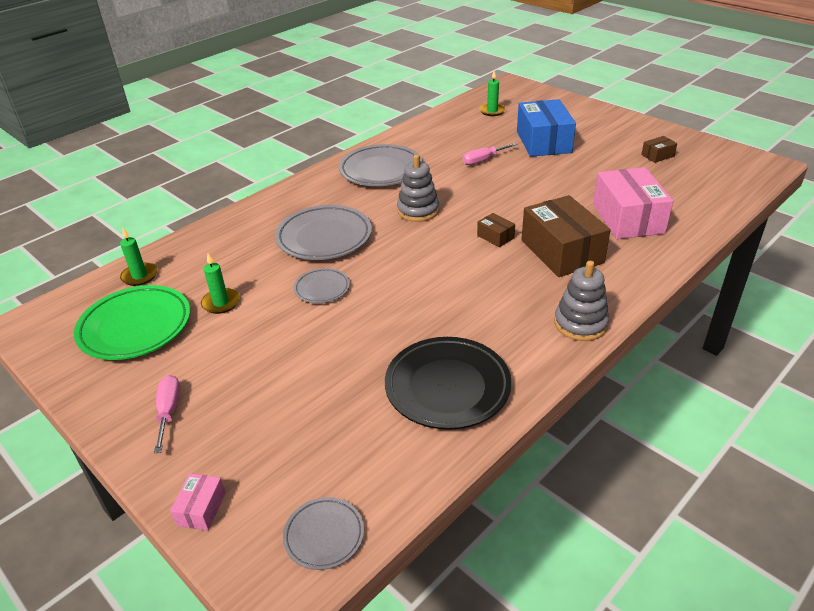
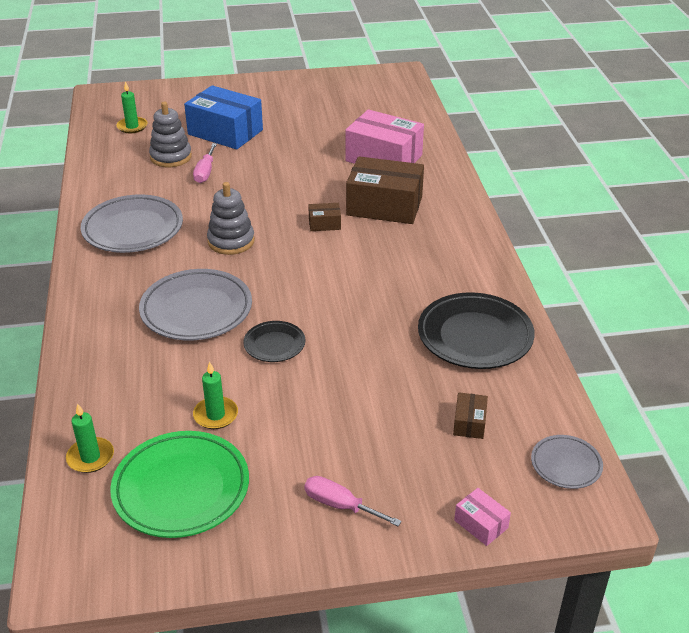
camera: 55 degrees left, 0 degrees up
grey plate [294,268,350,303] -> black plate [243,321,305,362]
grey stacking toy [554,261,609,341] -> grey stacking toy moved to [149,101,192,167]
brown box [641,136,677,163] -> brown box moved to [453,392,488,439]

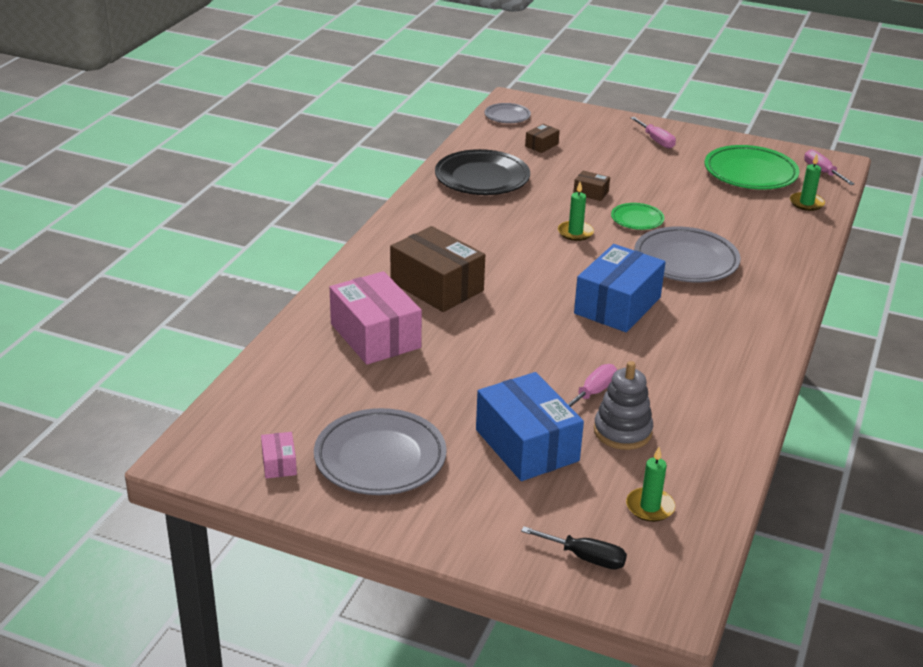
camera: 150 degrees left, 5 degrees down
grey plate [81,195,183,253] -> grey plate moved to [314,408,447,495]
green candle [193,361,238,429] -> green candle moved to [558,182,594,241]
grey stacking toy [207,182,255,255] -> blue box [574,244,665,332]
black plate [243,321,305,362] -> green plate [611,203,664,230]
brown box [308,203,341,231] -> brown box moved to [573,171,610,201]
pink box [454,488,511,546] -> pink box moved to [261,432,297,478]
none -> black screwdriver [521,526,627,569]
none -> pink screwdriver [804,150,855,185]

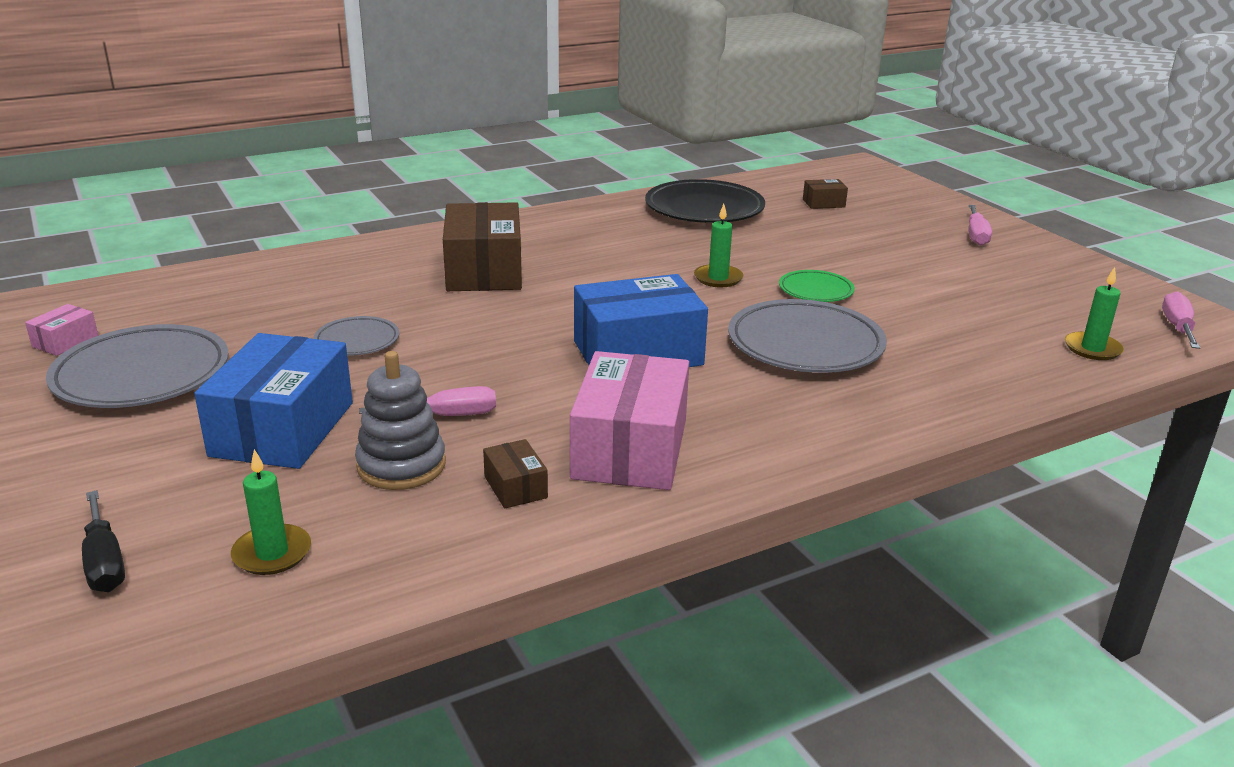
camera: 40 degrees right, 5 degrees down
pink box [330,271,422,365] -> pink box moved to [570,351,689,490]
grey plate [485,103,531,123] -> grey plate moved to [314,316,399,356]
brown box [573,171,610,201] -> brown box moved to [483,439,548,509]
green plate [705,145,799,190] -> none

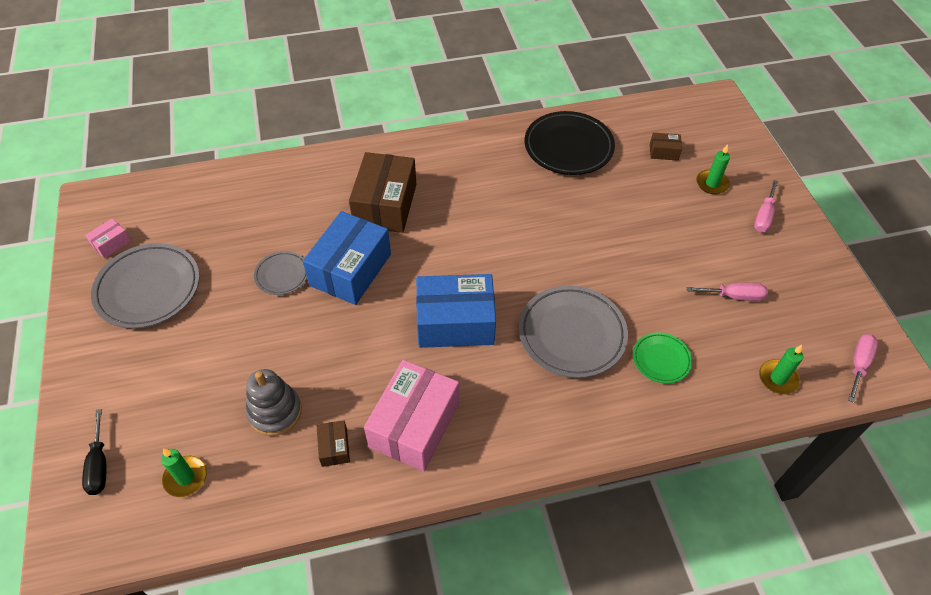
camera: 15 degrees right, 25 degrees up
blue box [194,333,353,469] -> blue box moved to [303,211,391,305]
pink screwdriver [359,386,496,416] -> pink screwdriver moved to [686,283,768,301]
green candle [694,204,743,287] -> green candle moved to [696,144,730,194]
green plate [779,270,855,302] -> green plate moved to [633,332,692,383]

